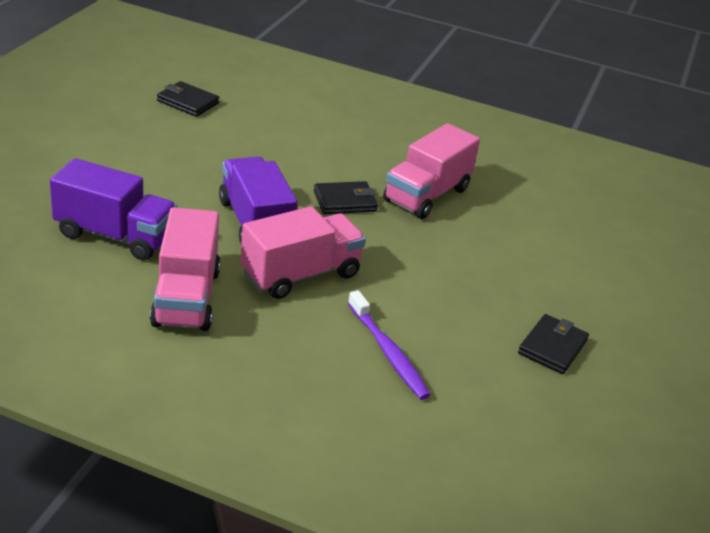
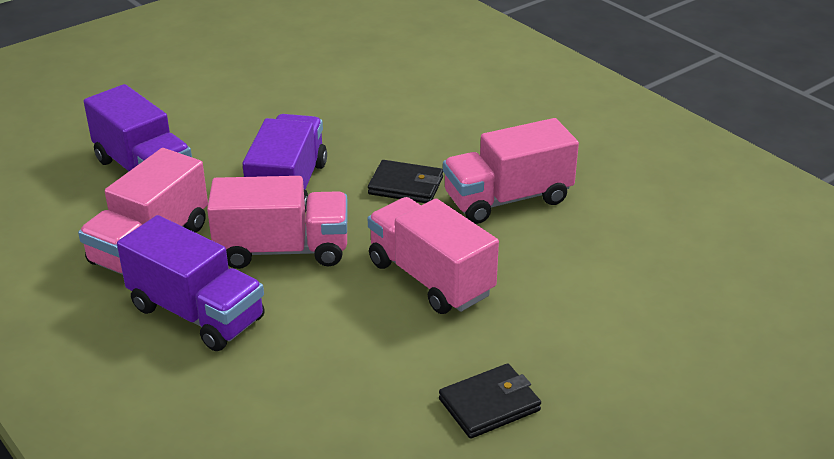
camera: 35 degrees right, 0 degrees up
black wallet [157,81,219,117] -> none
purple toothbrush [348,290,431,400] -> none
none -> purple truck [117,215,265,351]
none -> pink truck [368,197,499,314]

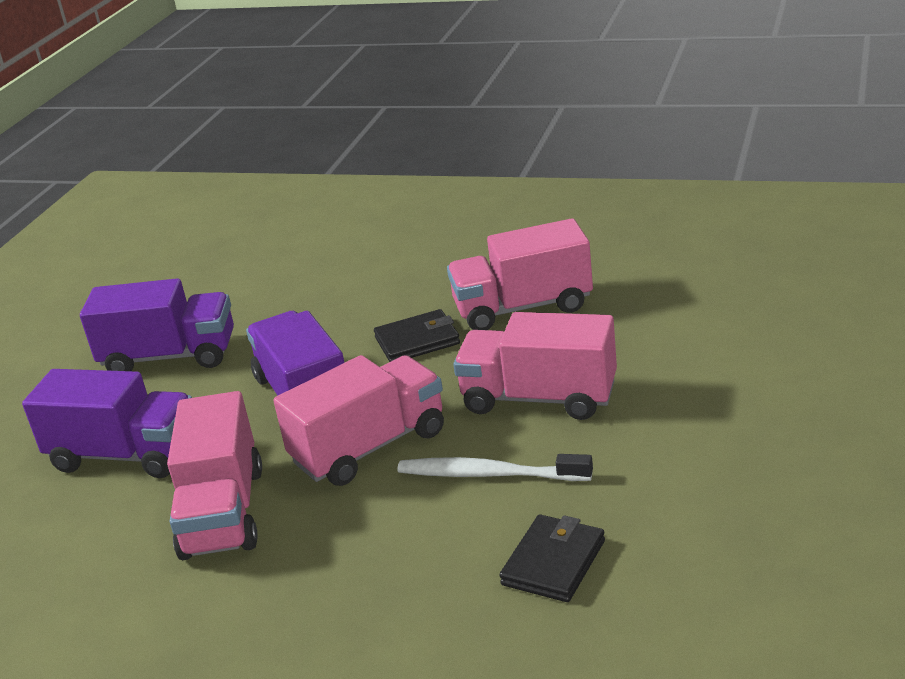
camera: 30 degrees left, 5 degrees down
purple truck [117,215,265,351] -> purple truck moved to [80,278,234,371]
black wallet [439,364,541,439] -> black wallet moved to [499,515,605,602]
pink truck [443,118,579,224] -> pink truck turned 45 degrees clockwise [447,218,593,330]
none -> white toothbrush [397,454,593,481]

